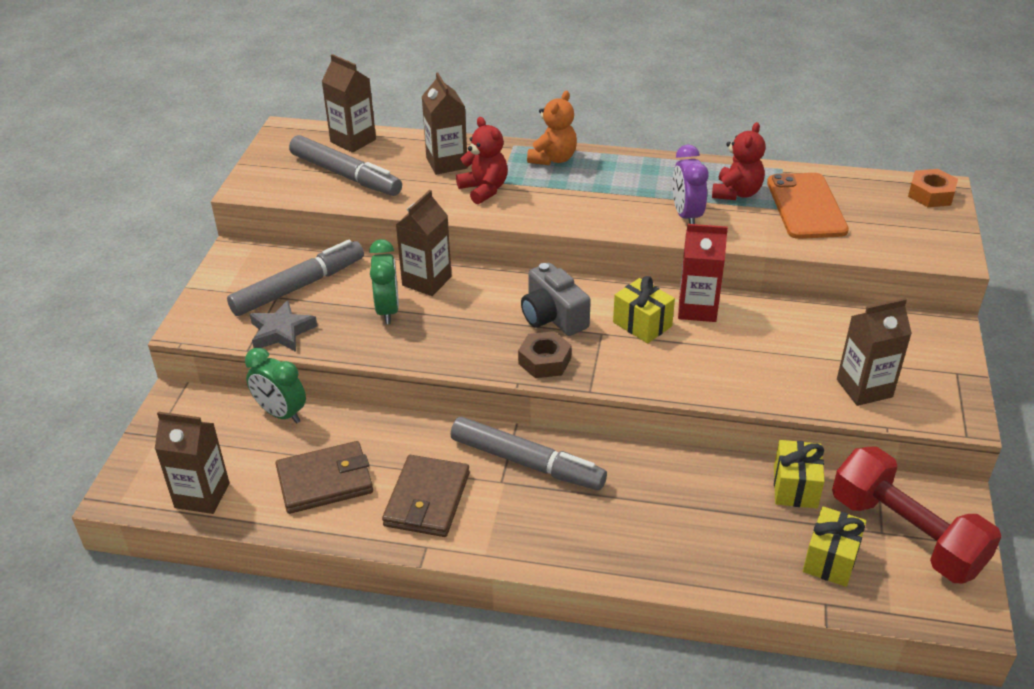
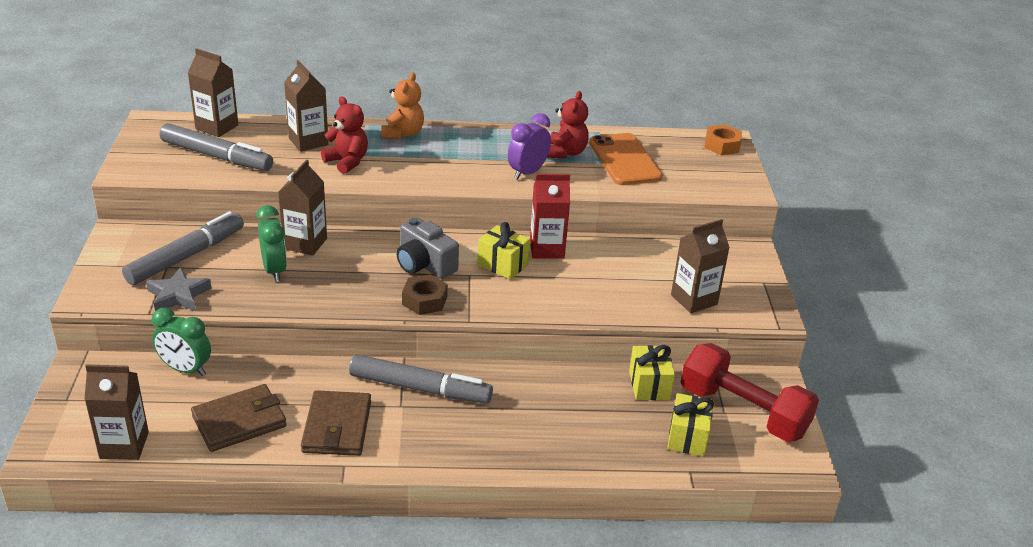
camera: 15 degrees left, 5 degrees down
purple clock [672,145,709,224] -> purple clock turned 60 degrees clockwise [508,113,551,180]

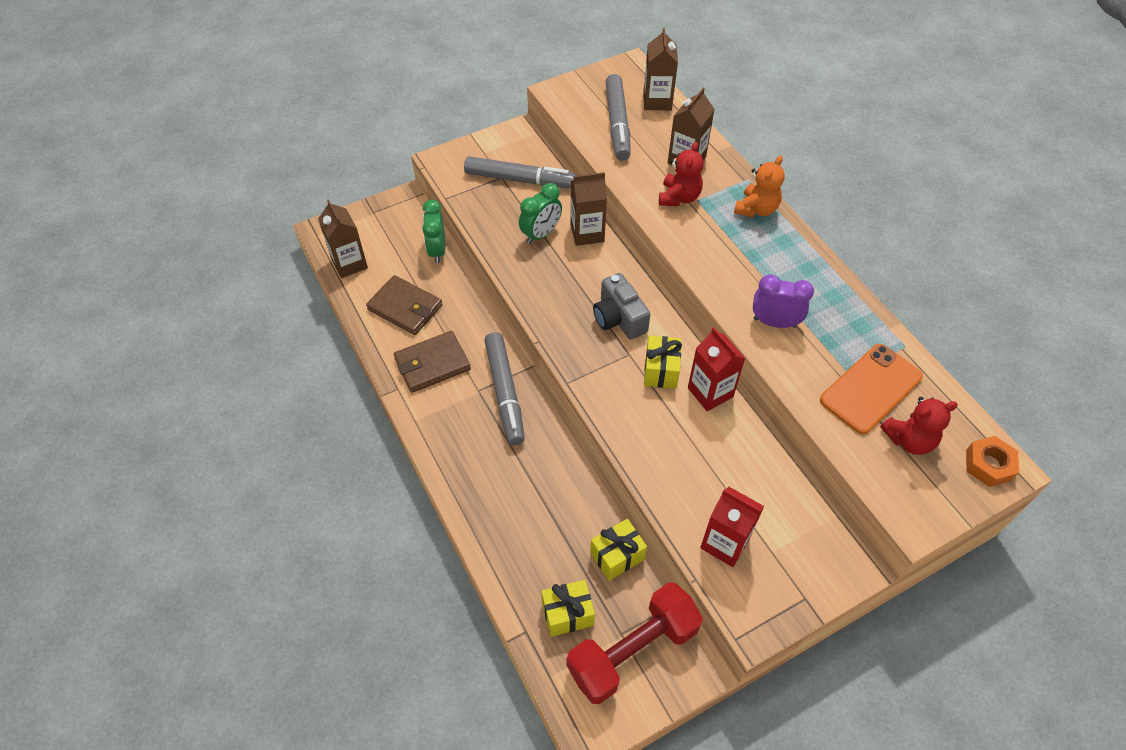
camera: 65 degrees right, 20 degrees up
grey star [146,267,211,311] -> none
orange teddy bear [381,73,424,139] -> orange teddy bear turned 45 degrees counterclockwise [734,155,785,218]
grey camera [396,218,459,279] -> grey camera turned 45 degrees counterclockwise [593,273,650,340]
brown nut [402,274,448,315] -> none
red teddy bear [547,91,589,158] -> red teddy bear moved to [880,397,958,455]
brown carton [671,219,730,313] -> red carton [700,487,764,567]
red dumbbell [681,343,819,442] -> red dumbbell turned 45 degrees clockwise [567,583,703,704]

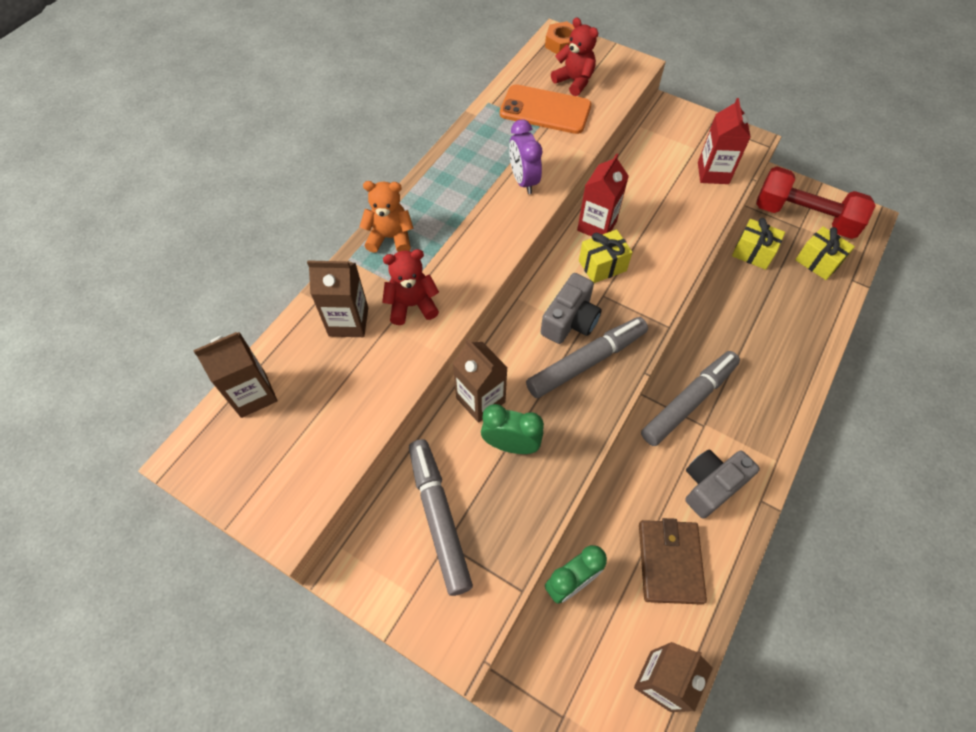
camera: 120 degrees left, 5 degrees up
brown wallet [394,331,471,393] -> grey camera [685,449,760,518]
grey marker [605,74,631,161] -> grey marker moved to [526,317,648,398]

